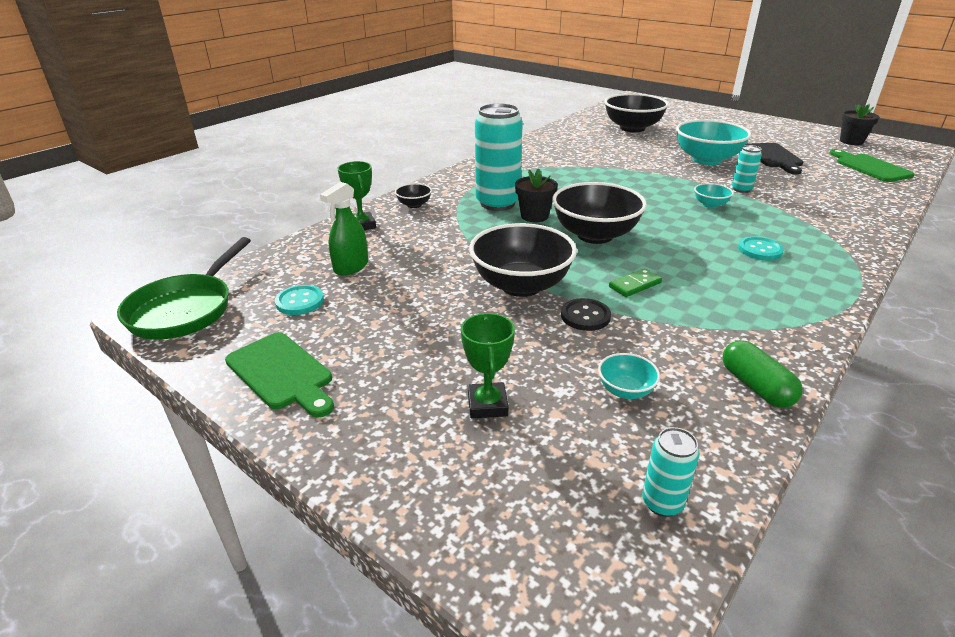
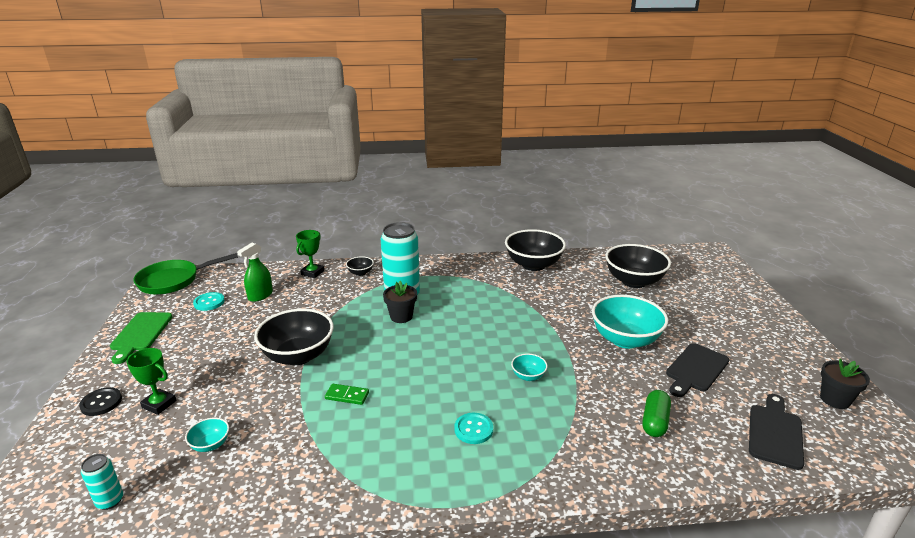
camera: 45 degrees right, 5 degrees down
green spray bottle [320,182,368,275] -> green spray bottle turned 45 degrees counterclockwise [237,242,273,302]
green trophy [461,313,515,419] -> green trophy turned 75 degrees clockwise [127,348,177,415]
black bowl [552,182,647,244] -> black bowl moved to [505,229,566,271]
black button [561,298,611,331] -> black button moved to [79,387,122,416]
green capsule [722,340,803,408] -> green capsule moved to [642,390,671,437]
turquoise can [732,145,762,193] -> none
green cutting board [829,149,915,182] -> black cutting board [749,394,804,470]

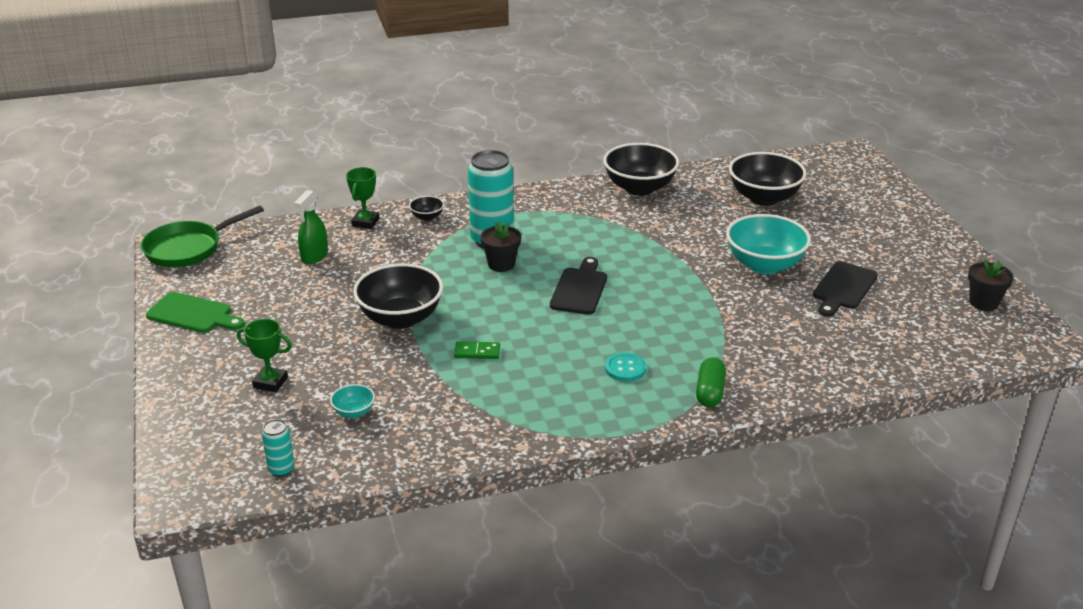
camera: 10 degrees left, 5 degrees up
black button [79,387,122,416] -> none
green cutting board [110,312,172,364] -> green cutting board turned 60 degrees counterclockwise [146,292,245,333]
turquoise button [193,292,225,311] -> none
turquoise bowl [511,354,548,381] -> none
green capsule [642,390,671,437] -> green capsule moved to [696,357,726,407]
black cutting board [749,394,804,470] -> black cutting board moved to [550,257,607,315]

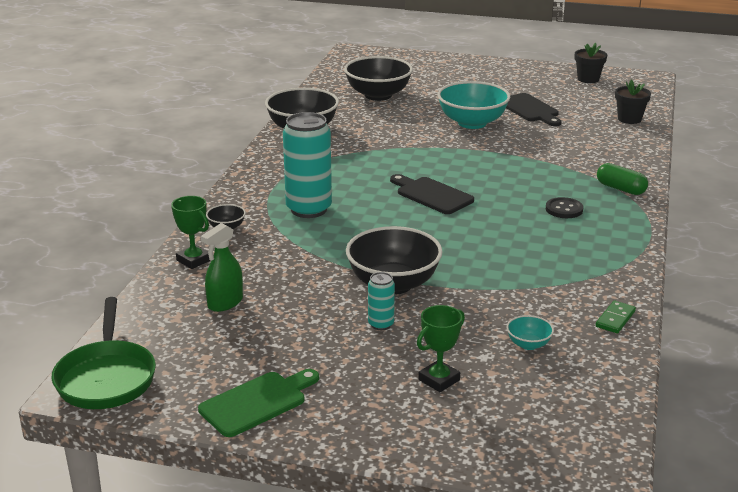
camera: 60 degrees left, 5 degrees down
turquoise can [262,419,295,477] -> turquoise can moved to [368,272,395,330]
green spray bottle [294,190,328,264] -> green spray bottle turned 75 degrees clockwise [201,223,243,312]
green domino [454,341,500,359] -> green domino moved to [596,301,636,333]
black flower pot [480,221,521,272] -> black flower pot moved to [615,80,651,124]
turquoise button [605,352,646,382] -> black button [546,197,583,218]

